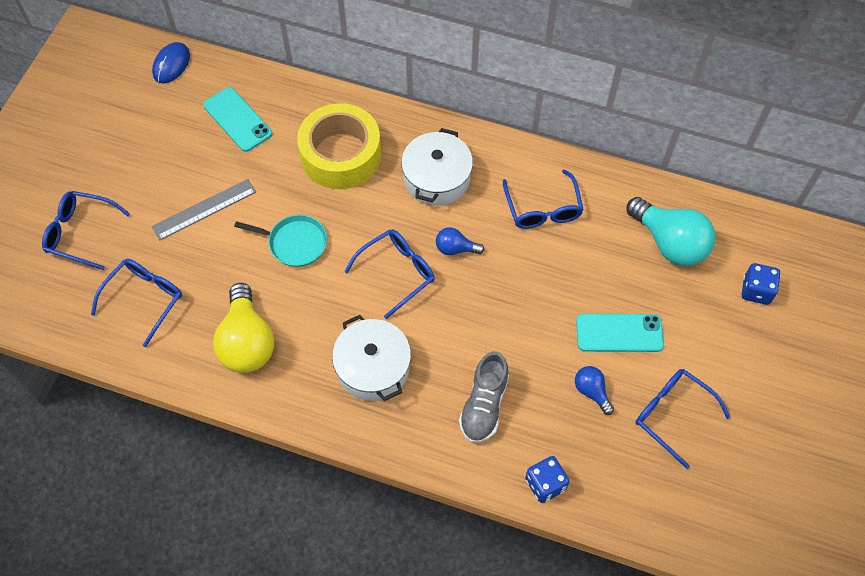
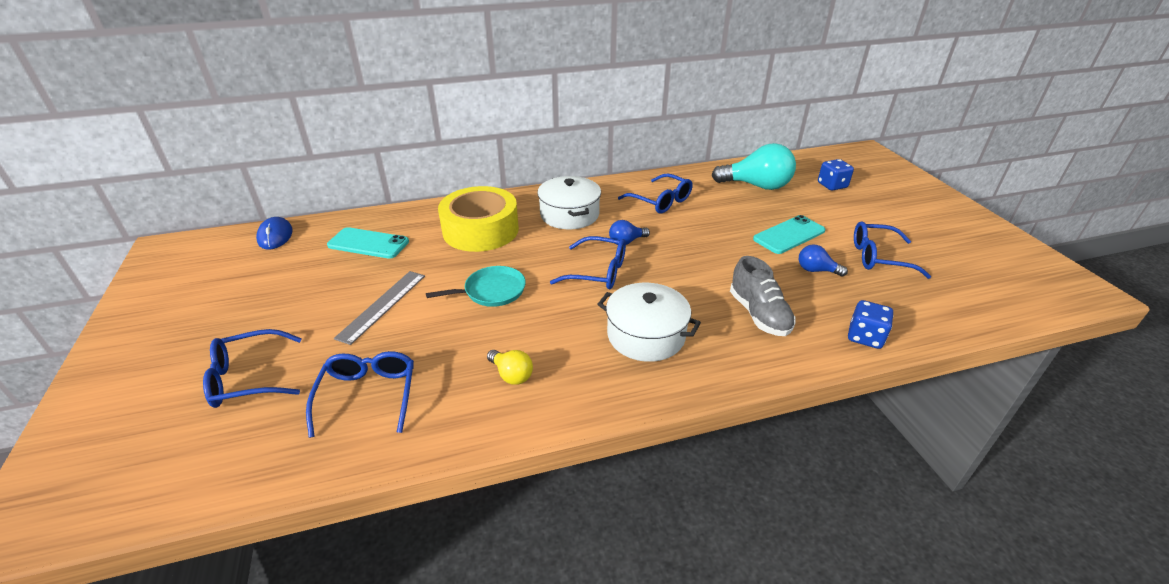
camera: 35 degrees left, 25 degrees down
yellow light bulb [213,283,274,373] -> yellow light bulb [487,350,533,385], size x0.49
blue glasses [344,229,435,319] -> blue glasses turned 90 degrees clockwise [550,236,626,289]

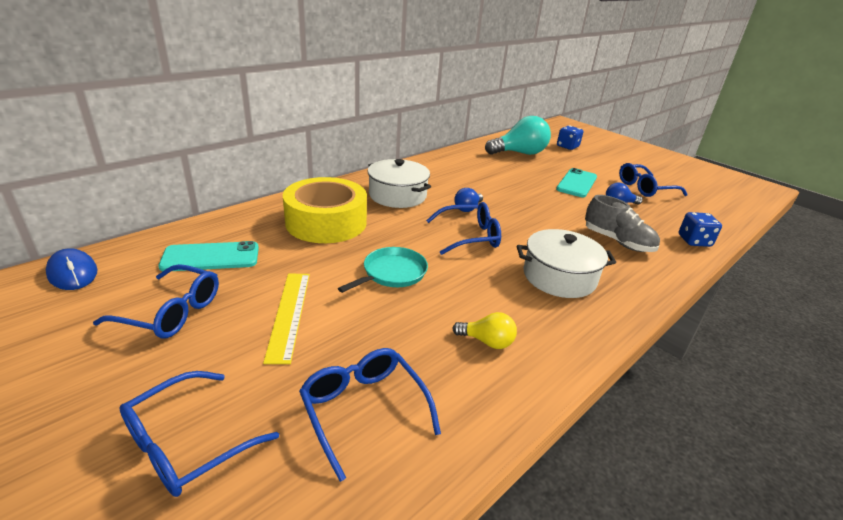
camera: 30 degrees left, 5 degrees down
grey ruler [334,271,425,345] -> yellow ruler [263,273,310,364]
blue glasses [618,174,693,214] -> blue glasses moved to [93,264,219,338]

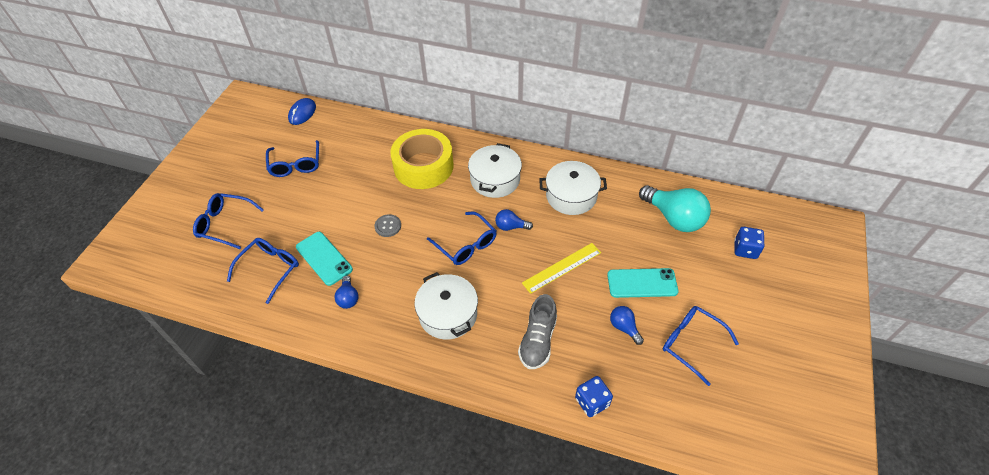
camera: 65 degrees right, 20 degrees up
turquoise phone [159,241,259,271] -> turquoise phone moved to [296,232,353,286]
yellow ruler [263,273,310,364] -> yellow ruler moved to [522,243,601,294]
turquoise pan [338,247,428,293] -> grey button [374,214,401,237]
yellow light bulb [452,312,517,349] -> blue light bulb [334,276,358,309]
none -> white pot [539,161,607,215]

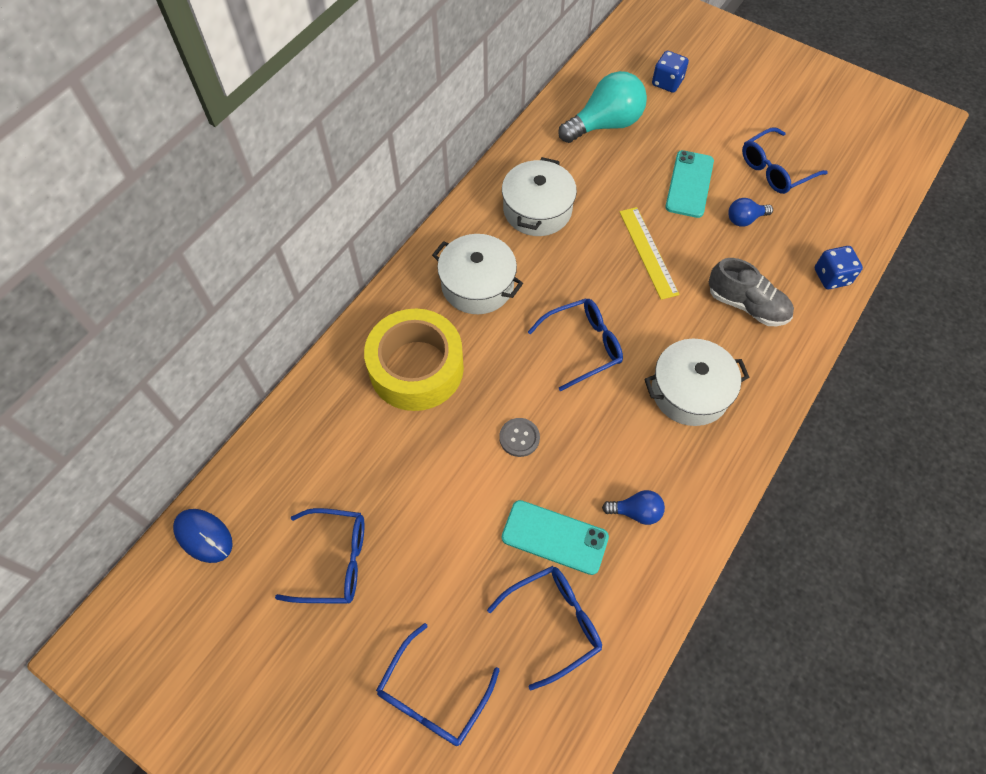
camera: 75 degrees left, 10 degrees up
blue glasses [227,238,299,304] -> blue glasses turned 105 degrees clockwise [487,566,602,690]
turquoise phone [296,232,353,286] -> turquoise phone turned 45 degrees clockwise [502,500,609,575]
blue light bulb [495,209,533,231] -> none

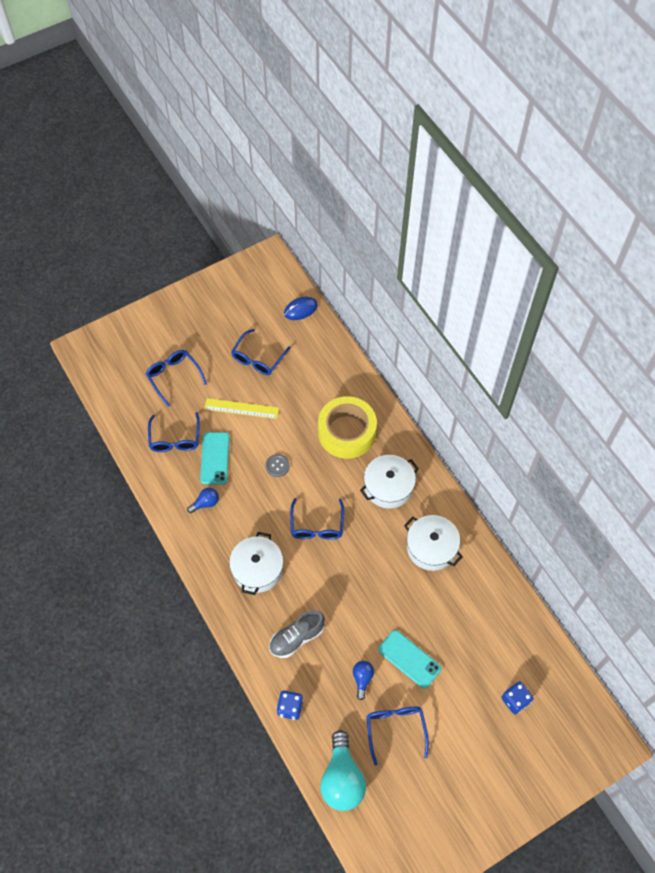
camera: 115 degrees right, 0 degrees up
turquoise phone [502,500,609,575] -> turquoise phone turned 45 degrees counterclockwise [200,432,230,484]
turquoise light bulb [558,71,647,143] -> turquoise light bulb moved to [320,730,366,811]
blue light bulb [602,490,665,525] -> blue light bulb turned 150 degrees counterclockwise [187,488,219,513]
yellow ruler [619,207,679,300] -> yellow ruler moved to [204,398,279,419]

